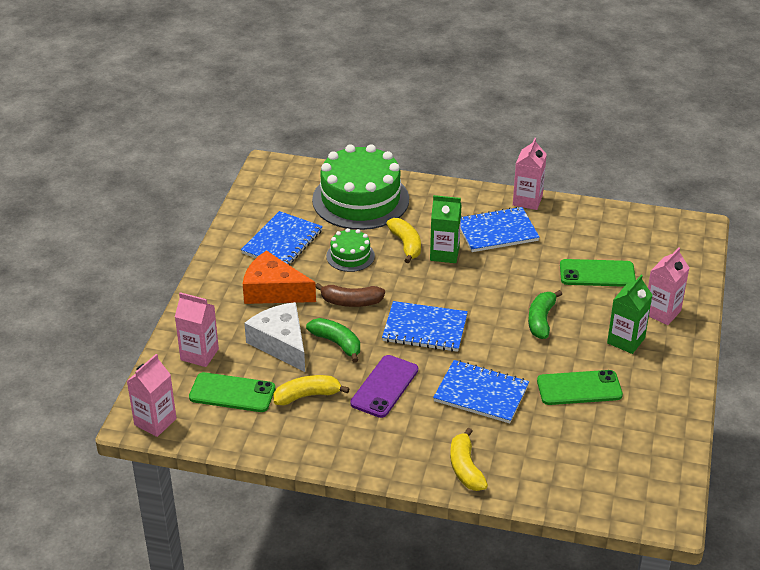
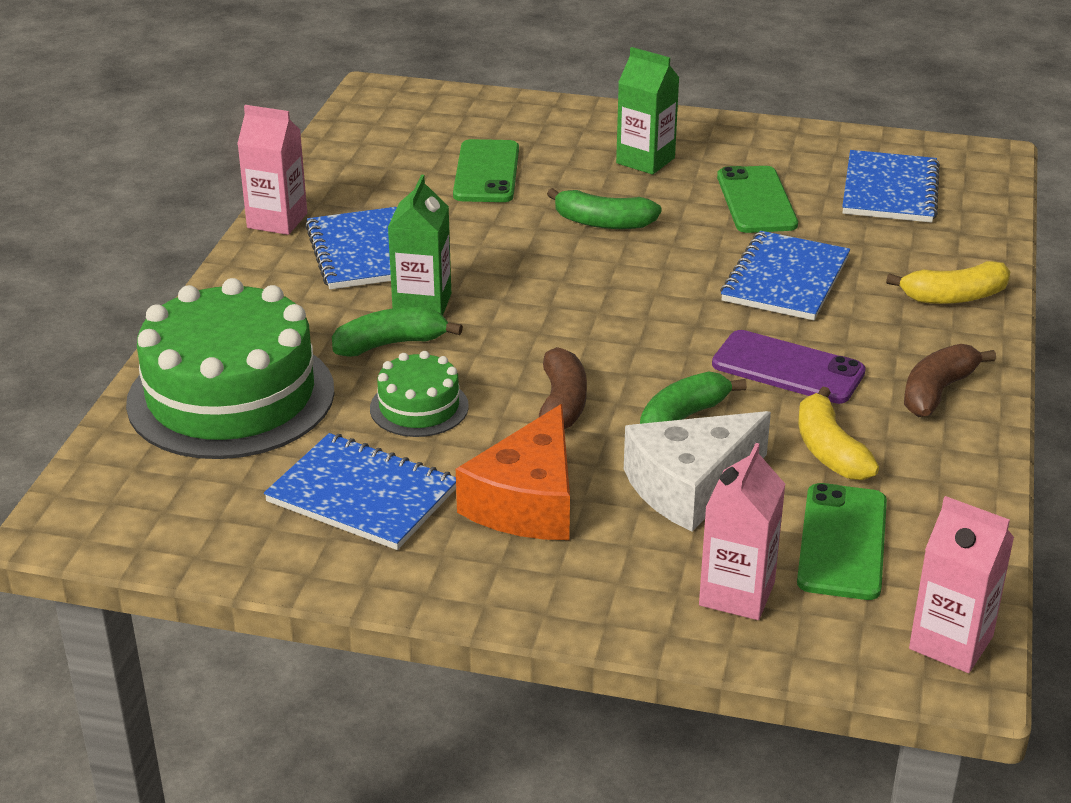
camera: 90 degrees left, 5 degrees down
blue notebook [382,301,468,352] -> blue notebook moved to [842,150,940,223]
yellow banana [386,218,421,264] -> green banana [332,307,463,357]
pink carton [648,248,689,325] -> none
none -> brown banana [904,344,996,417]

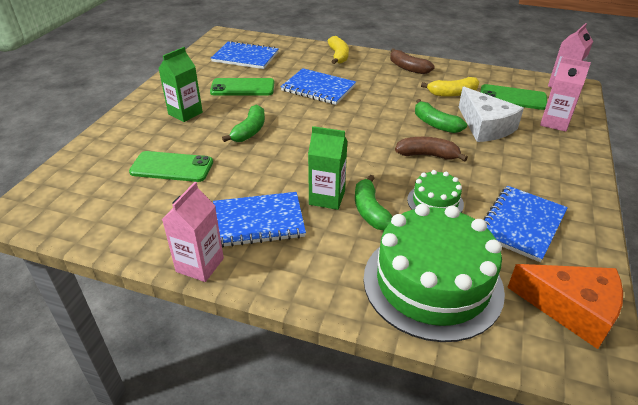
camera: 85 degrees left, 5 degrees up
orange cheese [456,404,570,540] -> orange cheese moved to [507,264,623,349]
purple phone [712,330,866,404] -> none

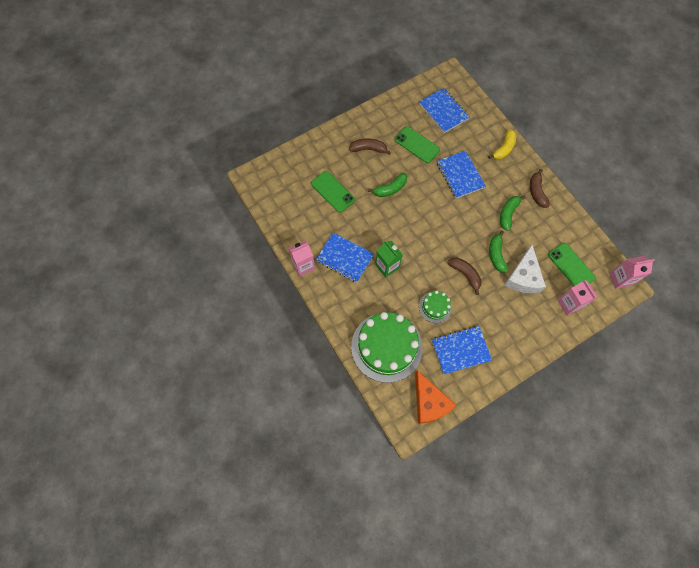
camera: 40 degrees right, 30 degrees up
green carton [158,47,203,122] -> brown banana [349,139,391,155]
green banana [355,175,392,230] -> green banana moved to [500,195,526,231]
yellow banana [421,77,479,97] -> none

